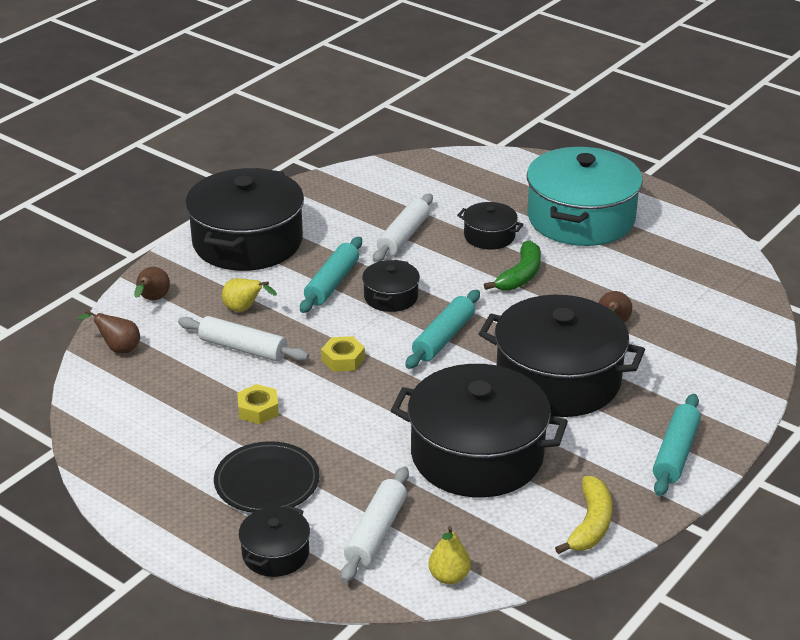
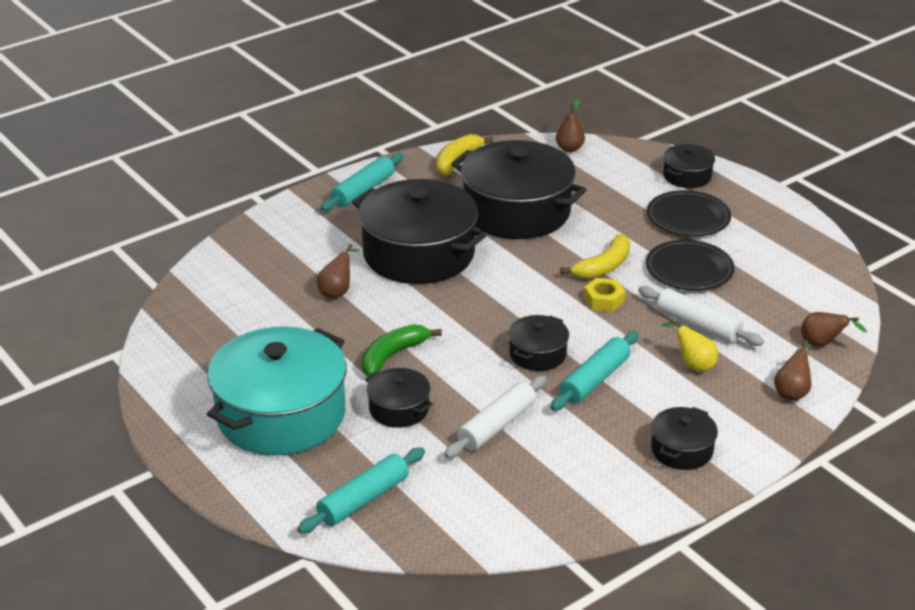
camera: 165 degrees left, 0 degrees up
black pot [185,168,304,271] -> black pot [651,407,718,470], size x0.47
yellow nut [237,384,279,424] -> black plate [646,240,735,291]
white rolling pin [341,466,409,583] -> none
turquoise rolling pin [405,290,480,369] -> turquoise rolling pin moved to [297,447,425,534]
yellow pear [428,526,471,584] -> brown pear [556,98,585,152]
none -> yellow banana [560,234,630,279]

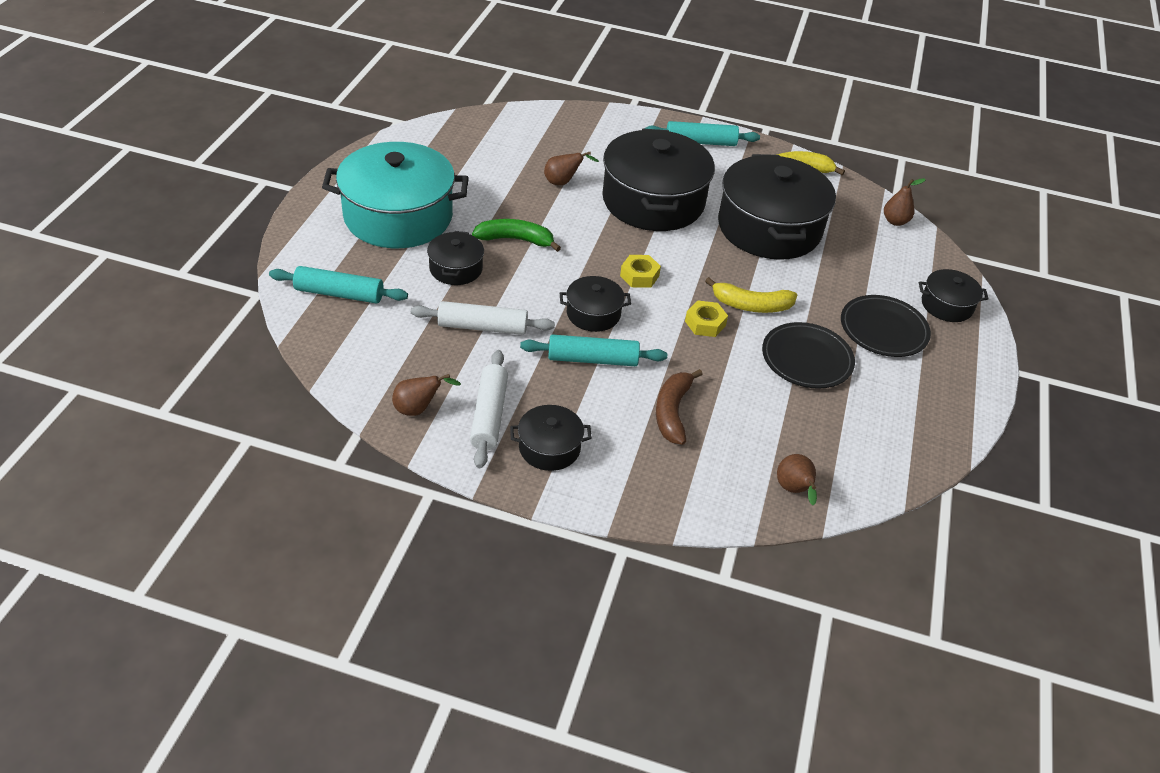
camera: 50 degrees right, 10 degrees up
white rolling pin [638,286,764,346] -> white rolling pin moved to [470,350,508,468]
yellow pear [662,318,718,372] -> brown banana [656,369,703,445]
brown pear [774,340,811,401] -> brown pear moved to [392,374,461,416]
none -> yellow nut [620,255,661,288]

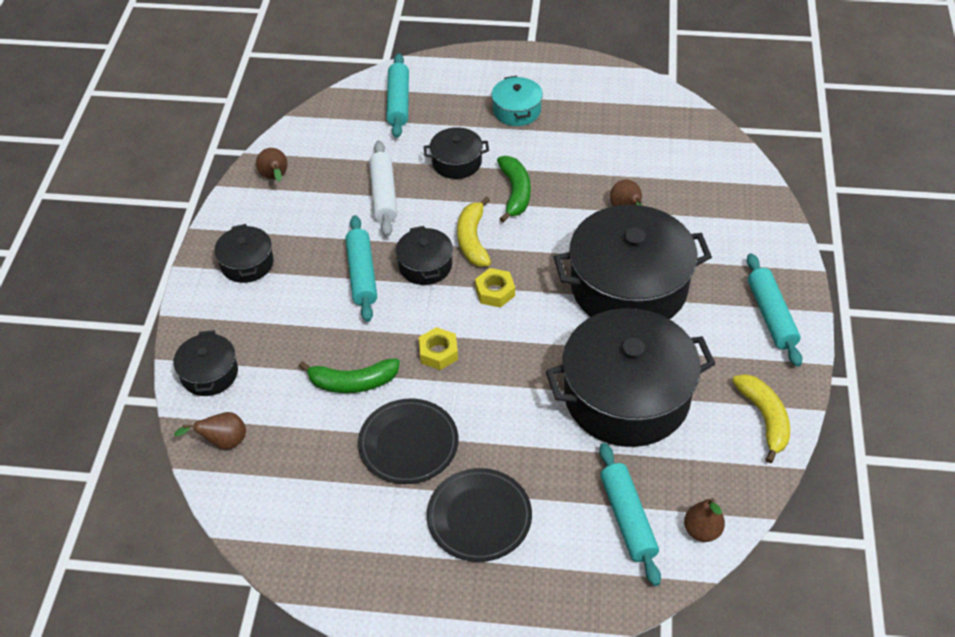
camera: 85 degrees right, 5 degrees up
turquoise pot [322,142,469,248] -> turquoise pot [491,76,543,126], size x0.47
white rolling pin [470,350,508,468] -> none
brown banana [656,369,703,445] -> none
yellow banana [705,277,797,313] -> yellow banana moved to [457,196,491,267]
black pot [919,269,989,322] -> black pot moved to [173,330,238,396]
none -> green banana [299,358,400,393]
none -> turquoise rolling pin [599,443,661,586]

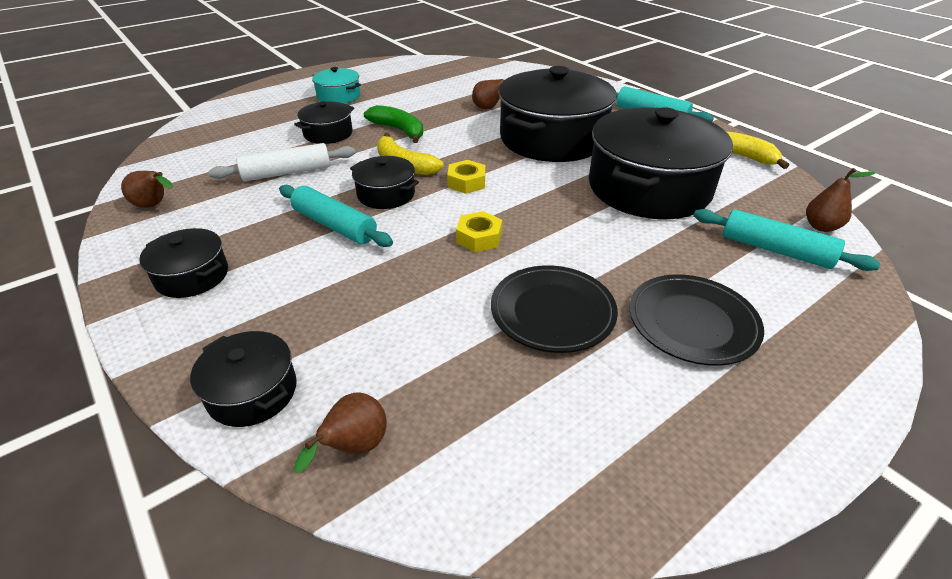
camera: 45 degrees left, 10 degrees down
green banana [299,358,400,393] -> none
white rolling pin [369,141,397,237] -> white rolling pin turned 60 degrees counterclockwise [209,143,355,181]
turquoise rolling pin [386,53,409,138] -> none

